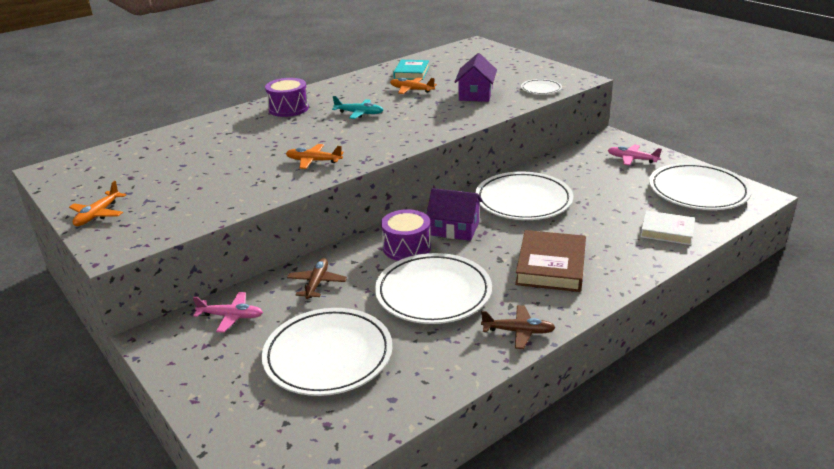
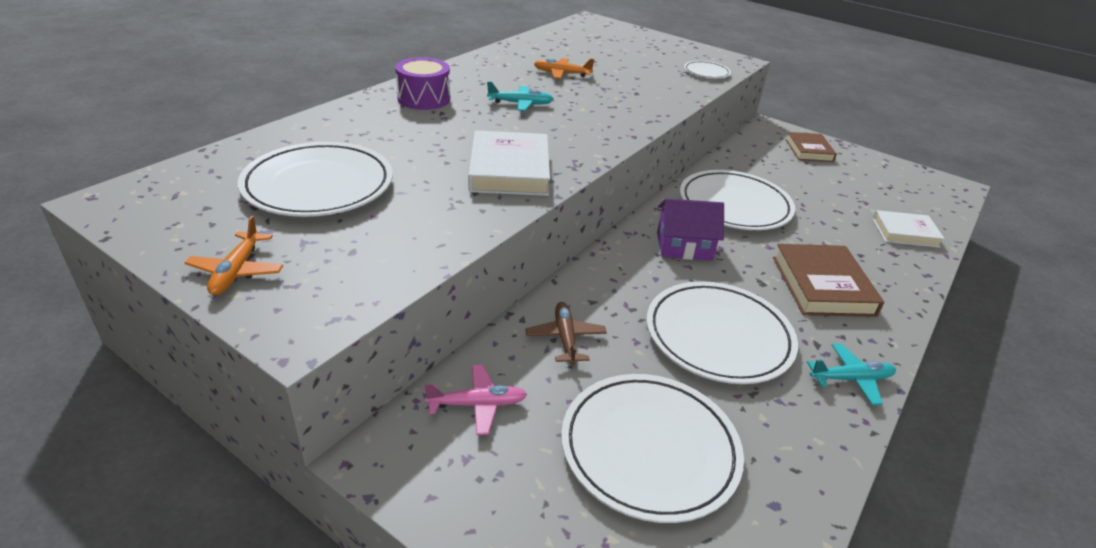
camera: 20 degrees left, 5 degrees up
orange plane [286,144,344,169] -> white book [468,130,550,196]
purple drum [381,209,431,261] -> none
turquoise book [393,60,429,80] -> none
purple house [455,53,497,102] -> none
brown plane [481,305,556,349] -> turquoise plane [807,344,896,405]
pink plane [608,144,662,166] -> brown book [786,132,837,162]
white plate [649,163,752,210] -> white plate moved to [238,142,393,217]

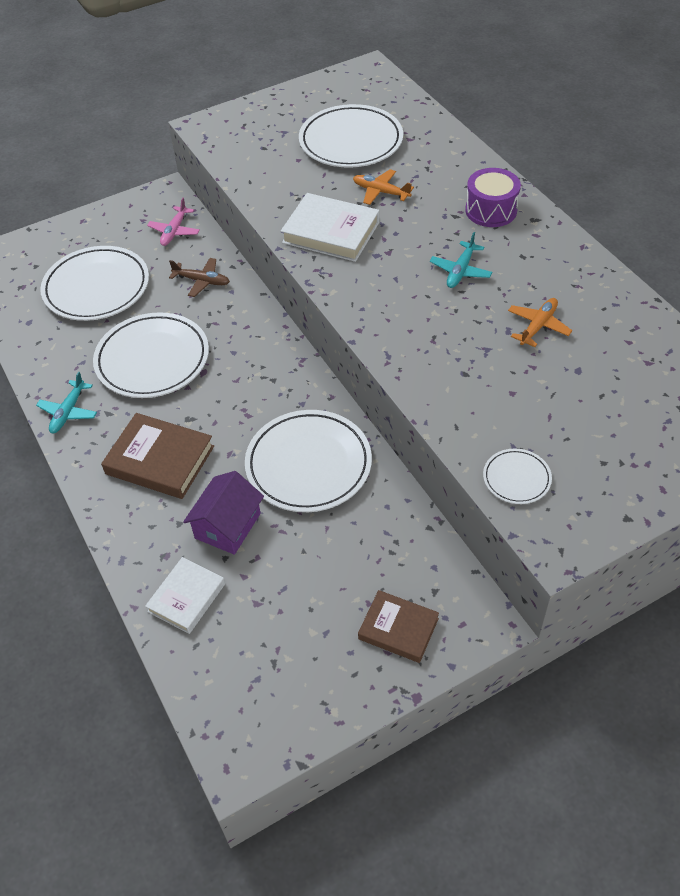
camera: 120 degrees right, 15 degrees up
orange plane [185,216,283,295] -> orange plane moved to [353,169,414,205]
purple house [657,198,724,261] -> purple house moved to [183,471,264,555]

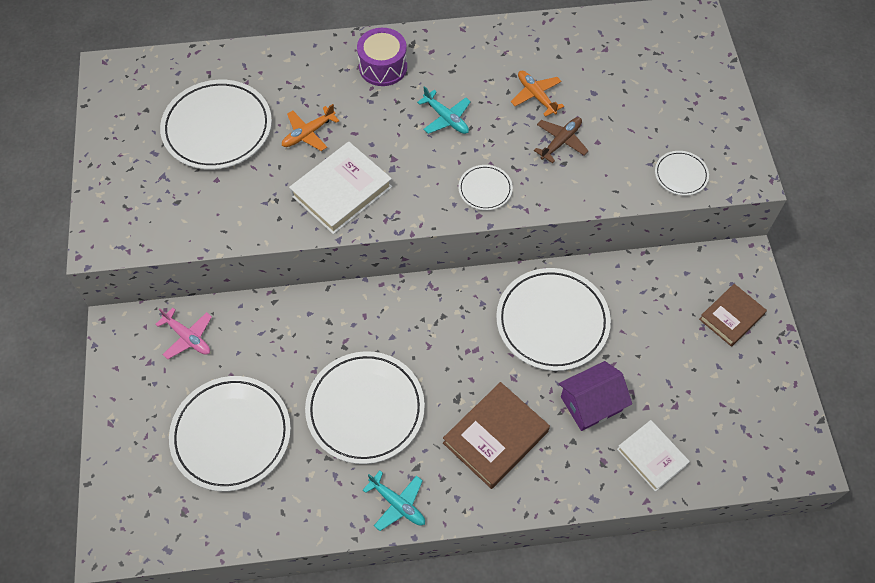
camera: 70 degrees left, 10 degrees up
brown plane [169,258,230,297] -> brown plane moved to [534,117,589,163]
purple house [183,471,264,555] -> purple house turned 75 degrees counterclockwise [559,361,632,431]
none -> white plate [459,165,513,210]

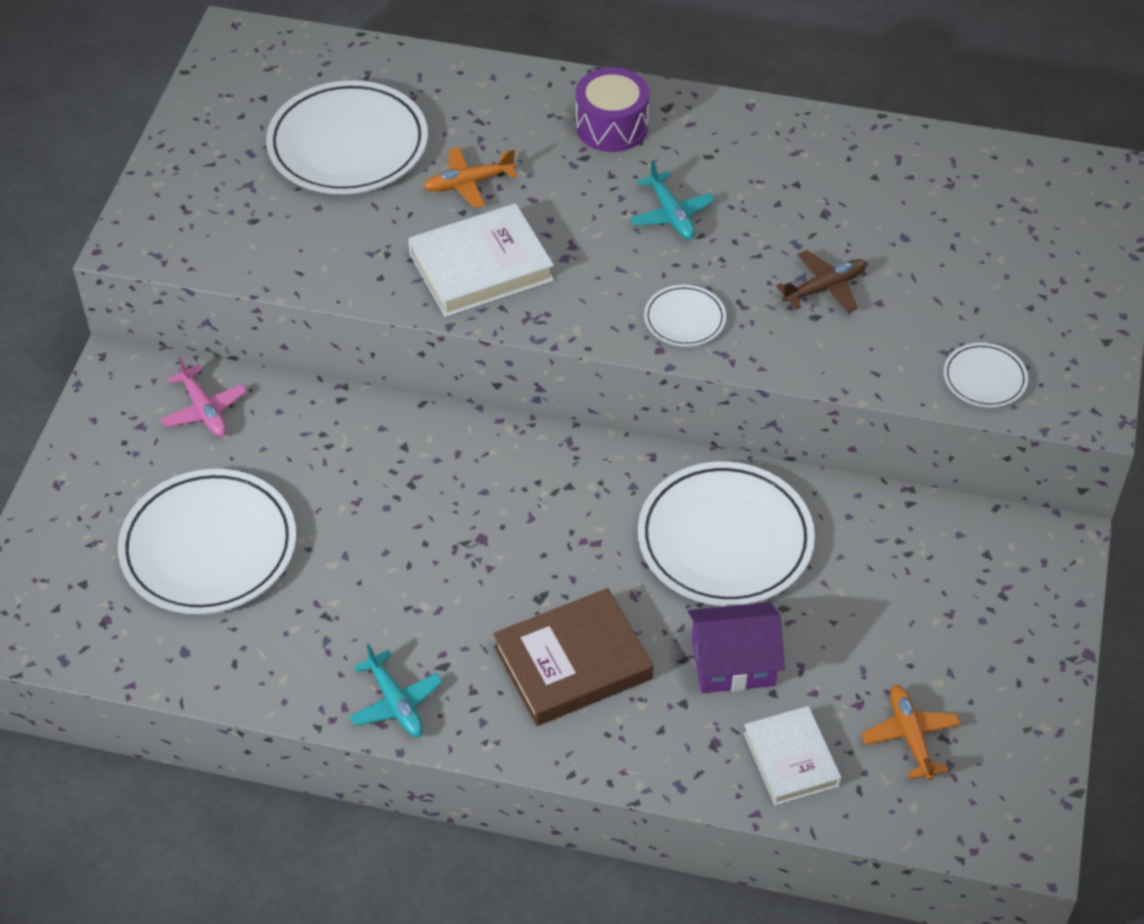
camera: 20 degrees right, 10 degrees down
white plate [305,351,425,464] -> none
orange plane [511,71,564,117] -> orange plane moved to [861,685,961,780]
brown book [699,284,767,347] -> none

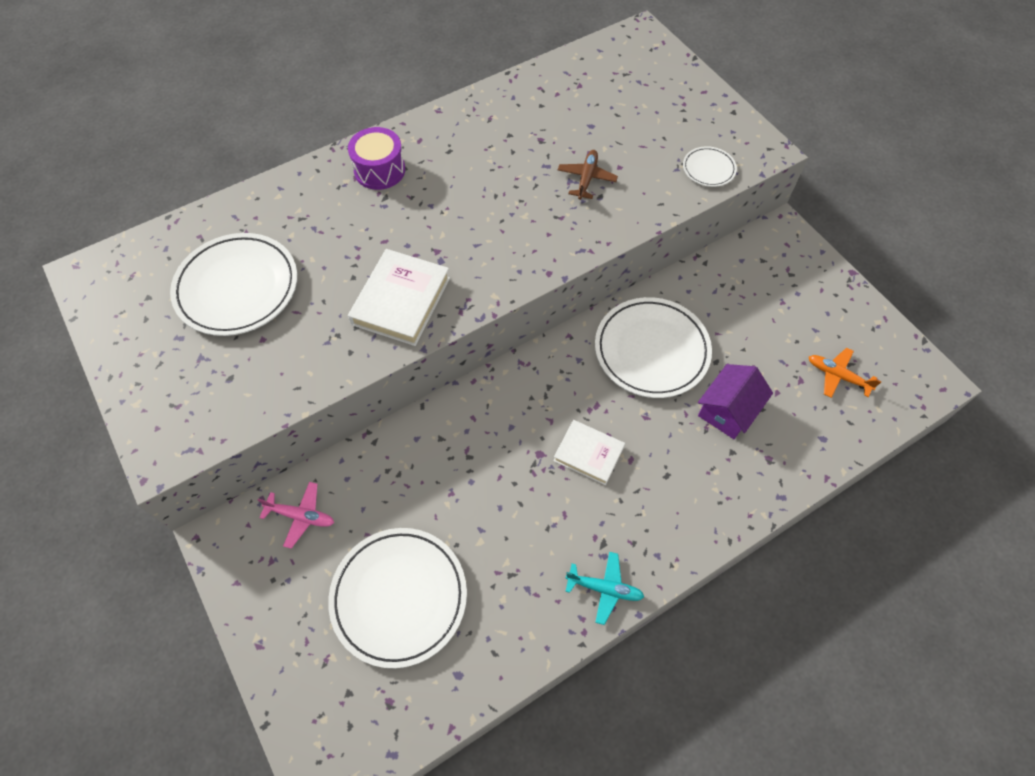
camera: 45 degrees left, 10 degrees up
orange plane [423,147,517,208] -> none
brown book [493,588,653,726] -> none
turquoise plane [630,160,715,240] -> none
white plate [644,285,726,347] -> none
white book [743,706,842,805] -> white book moved to [554,420,625,485]

